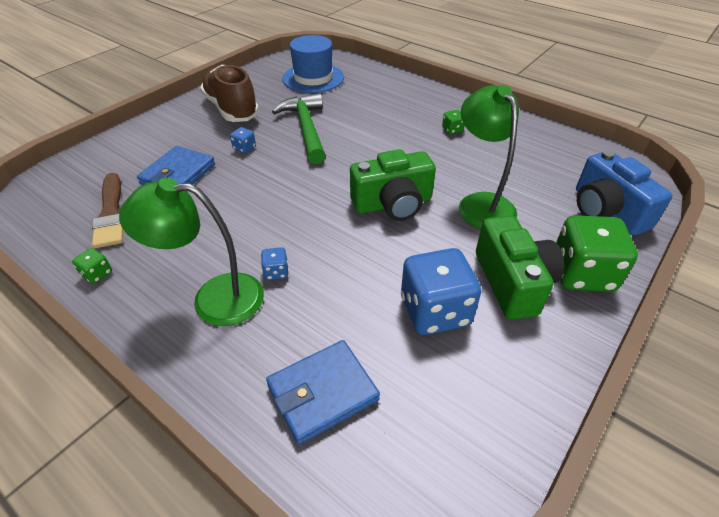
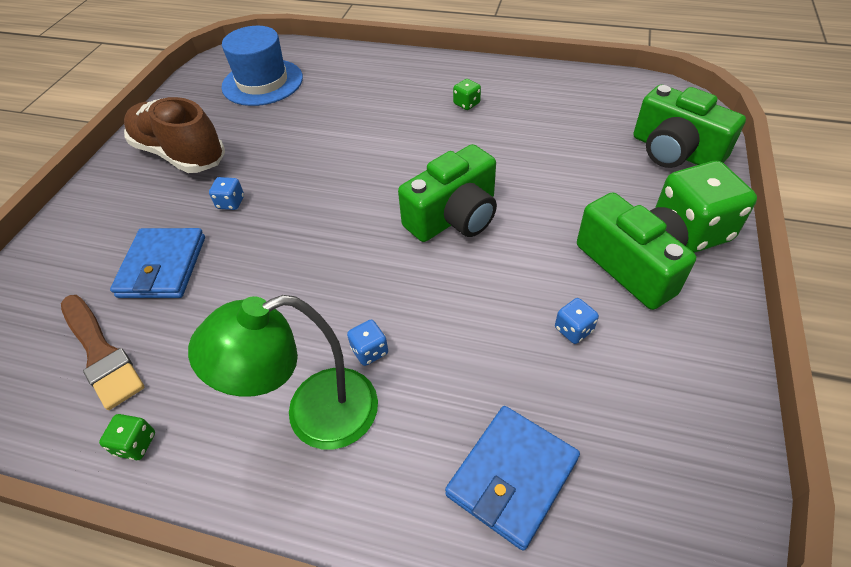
camera: 20 degrees left, 5 degrees up
green hammer [272,93,326,164] -> none
blue dice [401,248,481,335] -> blue dice [555,298,599,344], size x0.43
green lamp [459,85,519,229] -> none
blue camera [576,150,673,235] -> green camera [633,85,746,168]

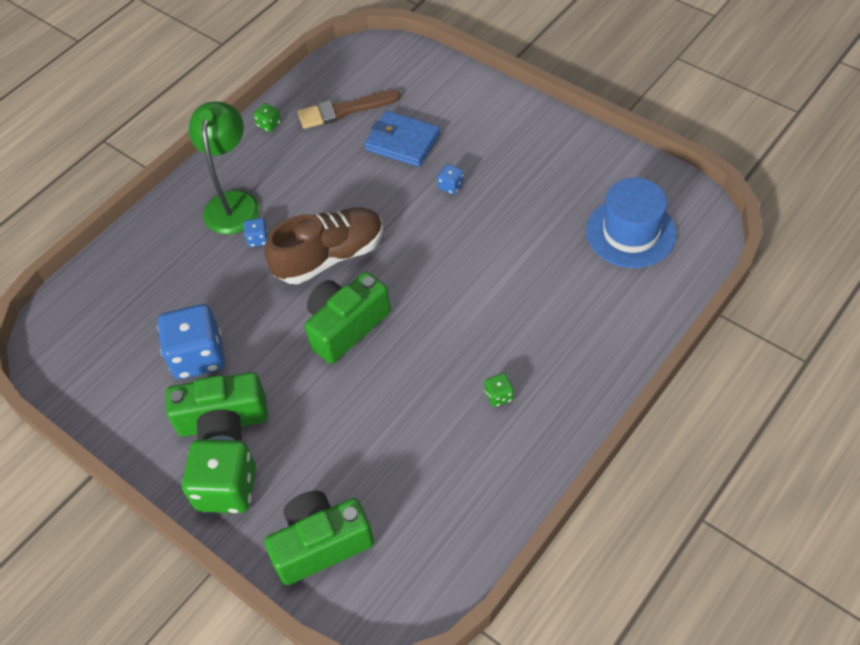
camera: 115 degrees right, 5 degrees up
brown shoe [124,97,225,173] -> brown shoe moved to [265,207,383,284]
green camera [398,144,497,242] -> green camera turned 60 degrees clockwise [305,272,391,364]
blue wallet [445,406,580,551] -> none
blue dice [555,298,599,344] -> blue dice [157,304,225,379], size x2.33

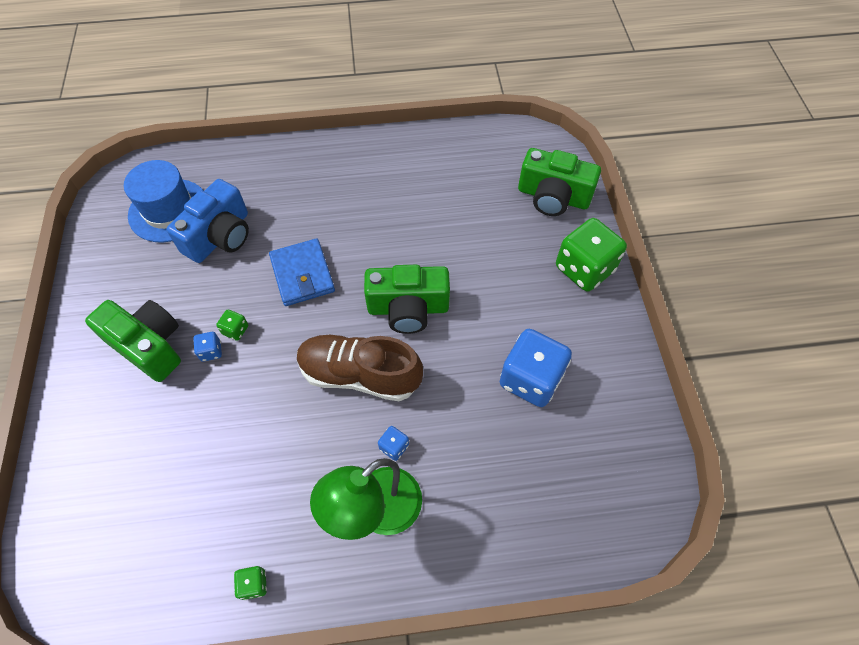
camera: 140 degrees left, 5 degrees up
green camera [166,372,268,441] -> green camera moved to [85,300,181,382]
brown brush [298,90,401,129] -> none
blue wallet [365,111,440,167] -> blue wallet moved to [269,238,335,306]
green dice [485,373,514,407] -> green dice moved to [216,310,248,341]
none -> blue camera [166,179,249,263]

